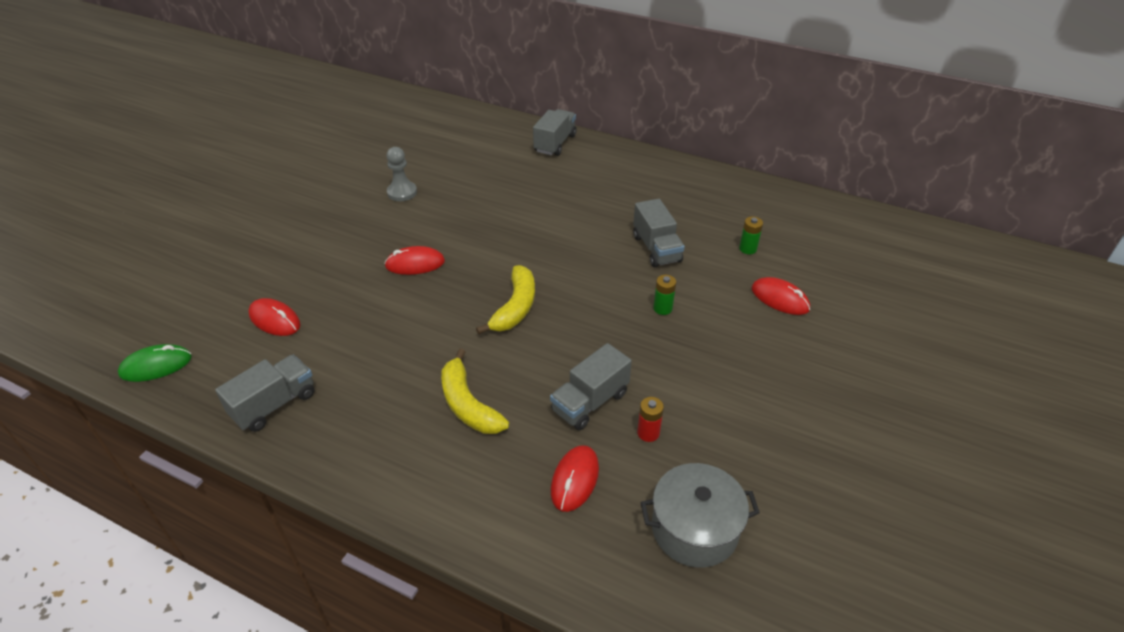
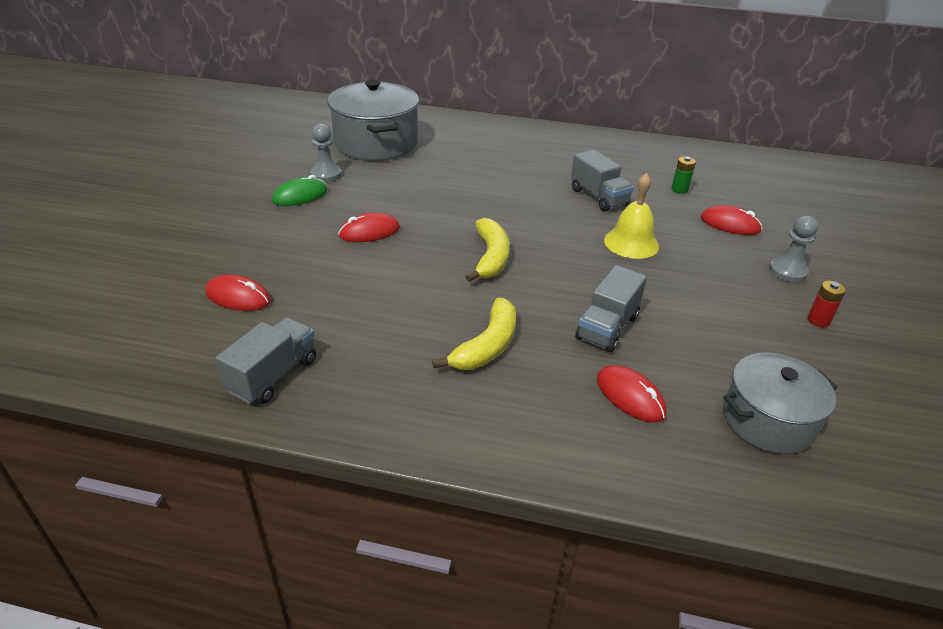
camera: 15 degrees left, 5 degrees down
green mouse [118,344,192,382] -> green mouse moved to [272,175,328,206]
yellow banana [441,349,509,434] -> yellow banana turned 105 degrees counterclockwise [432,298,516,370]
grey truck [533,109,577,156] -> none
red mouse [551,445,599,512] -> red mouse turned 45 degrees counterclockwise [597,365,667,422]
red battery [637,397,664,442] -> red battery moved to [807,281,846,327]
green battery [653,275,676,315] -> yellow bell [604,173,659,259]
none -> grey pot [327,79,419,161]
none -> grey pawn [769,216,818,282]

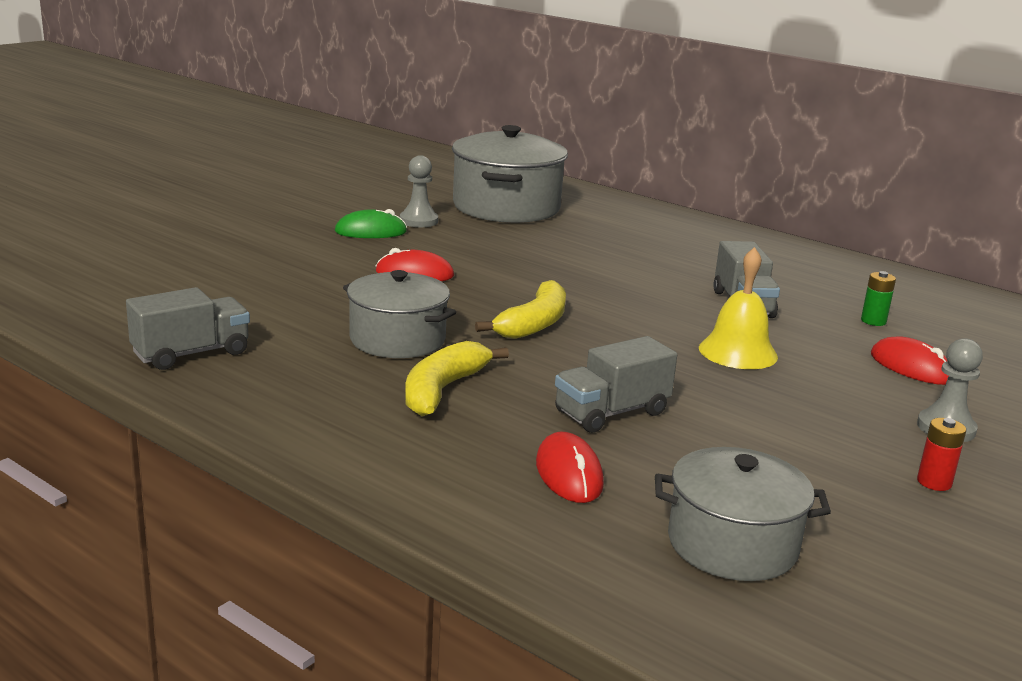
camera: 25 degrees right, 15 degrees down
red mouse [205,274,271,311] -> none
yellow banana [432,298,516,370] -> yellow banana turned 150 degrees clockwise [405,341,509,416]
none -> grey pot [343,270,456,358]

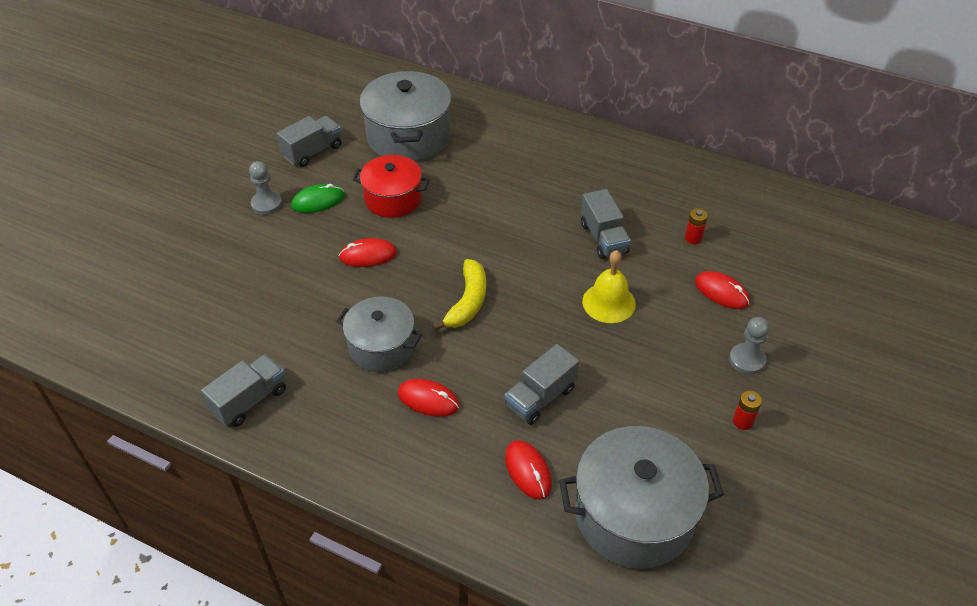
camera: 10 degrees left, 25 degrees up
grey pawn [400,155,438,227] -> grey pawn moved to [249,161,282,215]
yellow banana [405,341,509,416] -> red mouse [398,379,460,417]
grey pot [655,447,831,581] -> grey pot [559,426,724,569], size x1.56
green battery [861,271,896,326] -> red battery [685,208,708,244]
none -> grey truck [277,116,341,167]
none -> red pot [353,155,430,218]

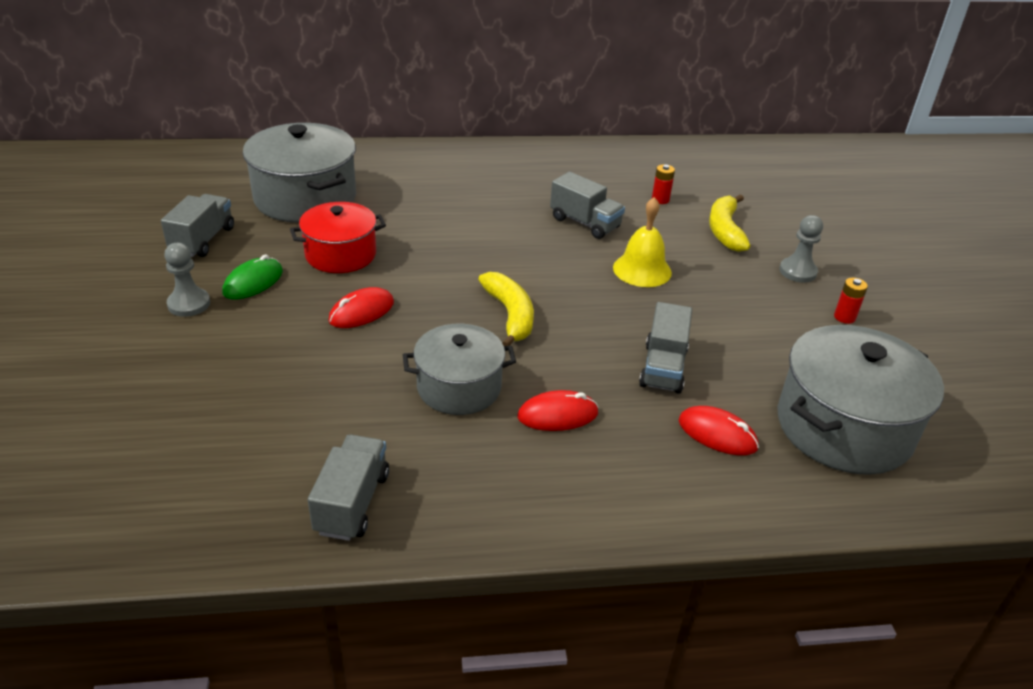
camera: 35 degrees left, 10 degrees down
red mouse [695,271,750,309] -> yellow banana [709,194,751,252]

